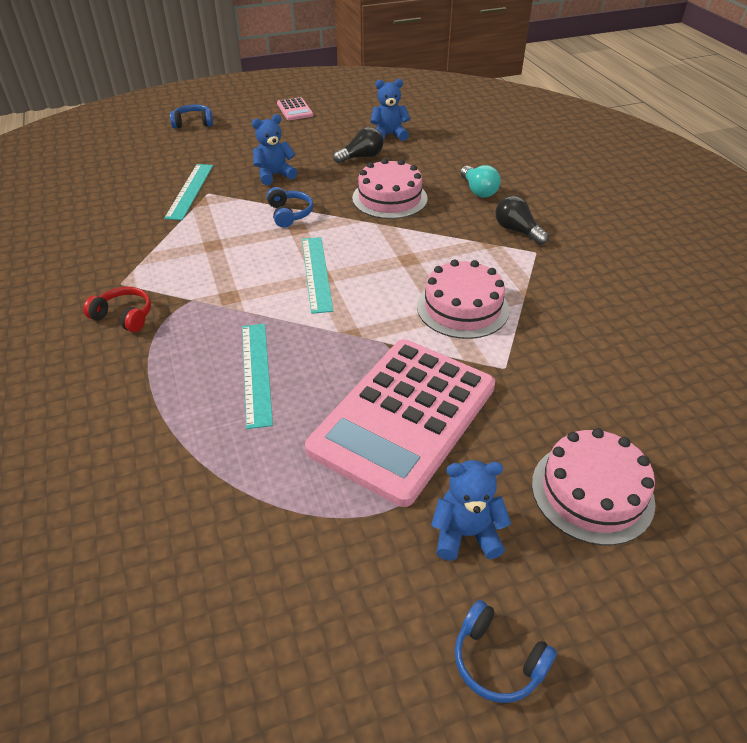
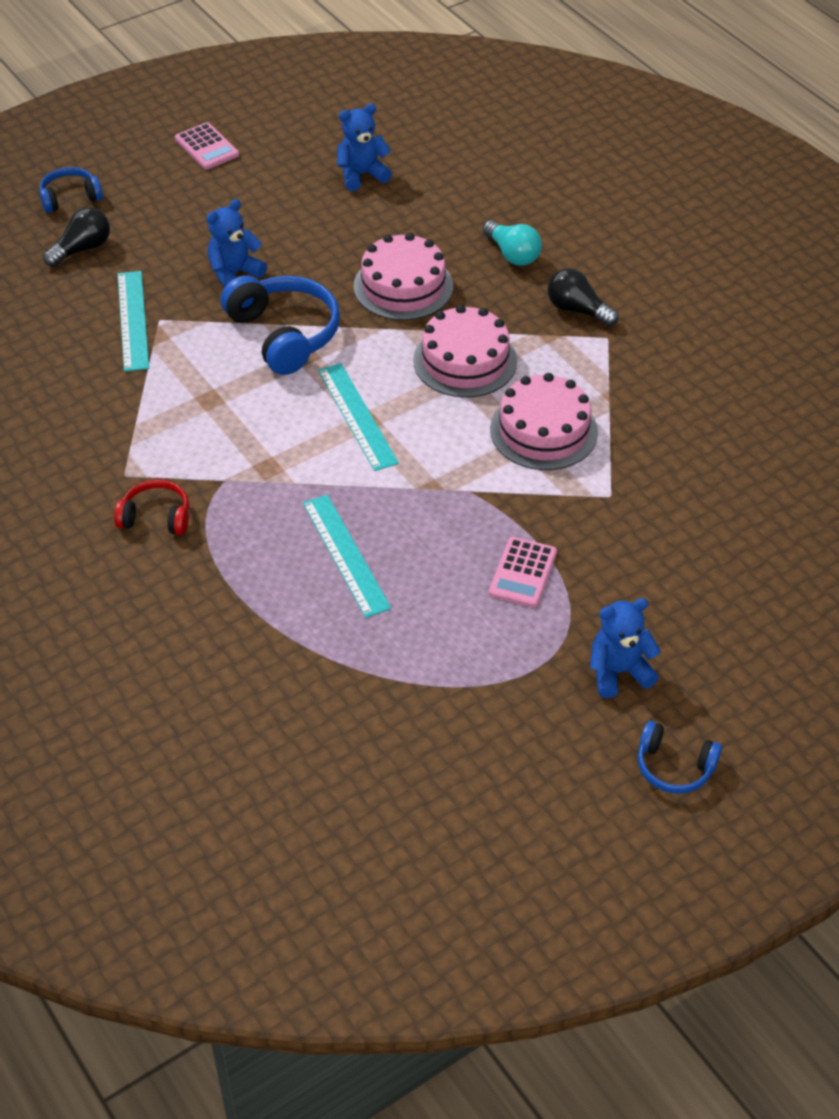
camera: 15 degrees left, 5 degrees up
blue headphones [267,187,313,228] -> blue headphones [221,275,340,375], size x1.76
pink calculator [305,339,495,507] -> pink calculator [489,537,557,607], size x0.40
black light bulb [333,127,383,164] -> black light bulb moved to [43,208,110,267]
pink cake [532,428,655,545] -> pink cake moved to [413,305,517,398]

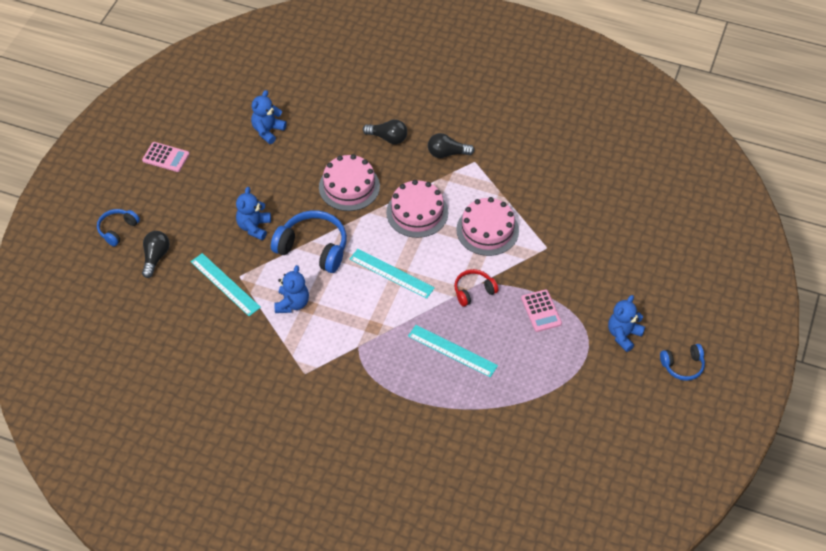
camera: 35 degrees left, 5 degrees up
red headphones [114,479,189,535] -> red headphones moved to [454,269,498,306]
turquoise light bulb [483,220,542,266] -> black light bulb [363,119,407,144]
none -> blue teddy bear [274,265,309,313]

